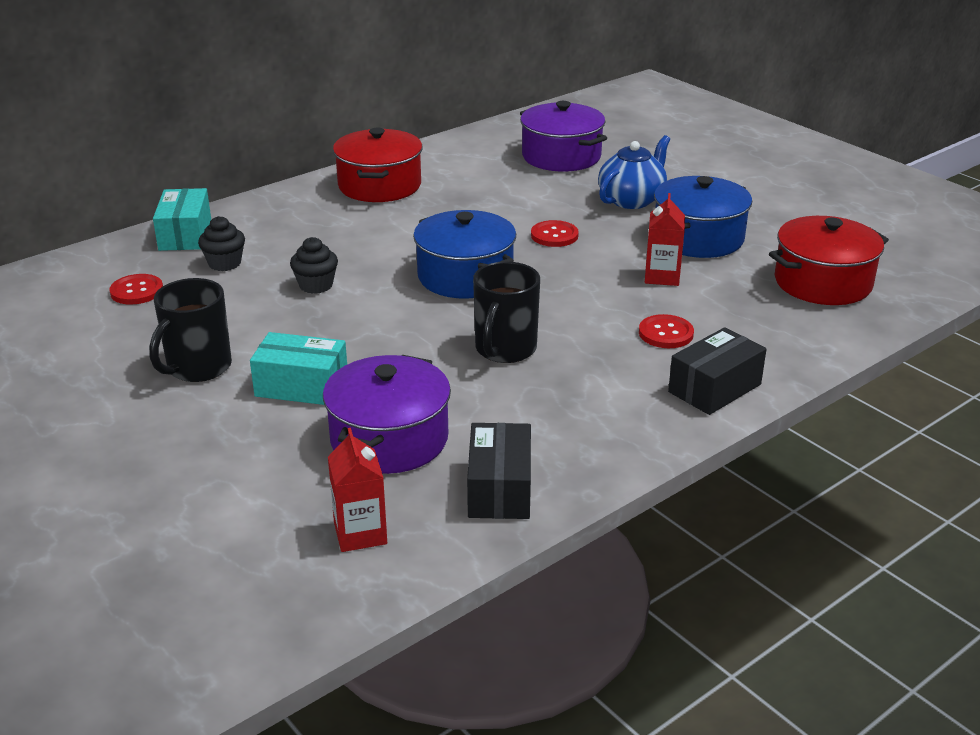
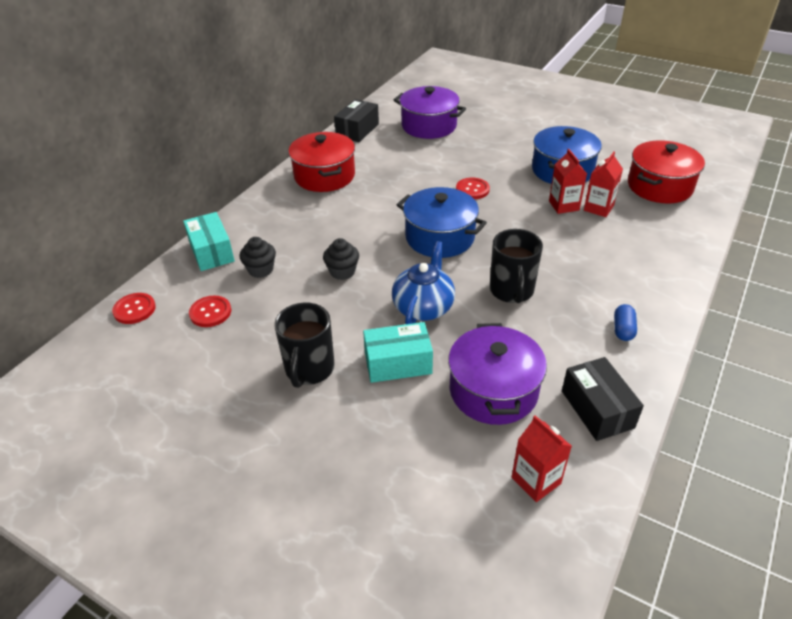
camera: 20 degrees left, 10 degrees up
blue teapot [598,135,670,209] -> blue teapot moved to [392,241,455,324]
red button [639,314,694,348] -> red button moved to [112,293,156,324]
black box [668,327,766,415] -> black box moved to [334,99,379,142]
none -> red carton [584,152,623,217]
none -> blue capsule [614,304,637,341]

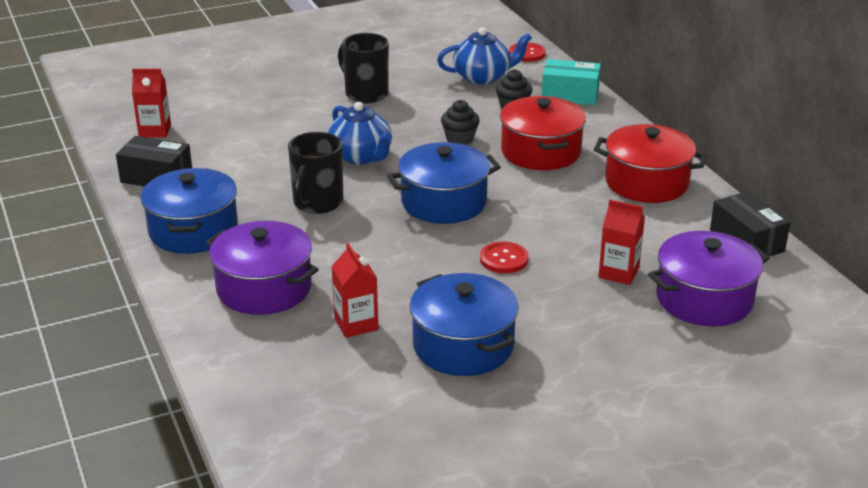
camera: 125 degrees right, 10 degrees down
red button [189,296,231,327] -> blue teapot [437,27,532,84]
turquoise box [363,322,433,383] -> none
purple pot [448,323,547,425] -> purple pot moved to [206,221,319,315]
black mug [490,229,543,303] -> black mug turned 105 degrees counterclockwise [288,132,343,214]
red carton [549,149,587,214] -> red carton moved to [598,199,645,285]
blue capsule [614,304,637,341] -> blue pot [140,168,238,254]
red pot [628,140,705,203] -> red pot moved to [500,96,586,170]

